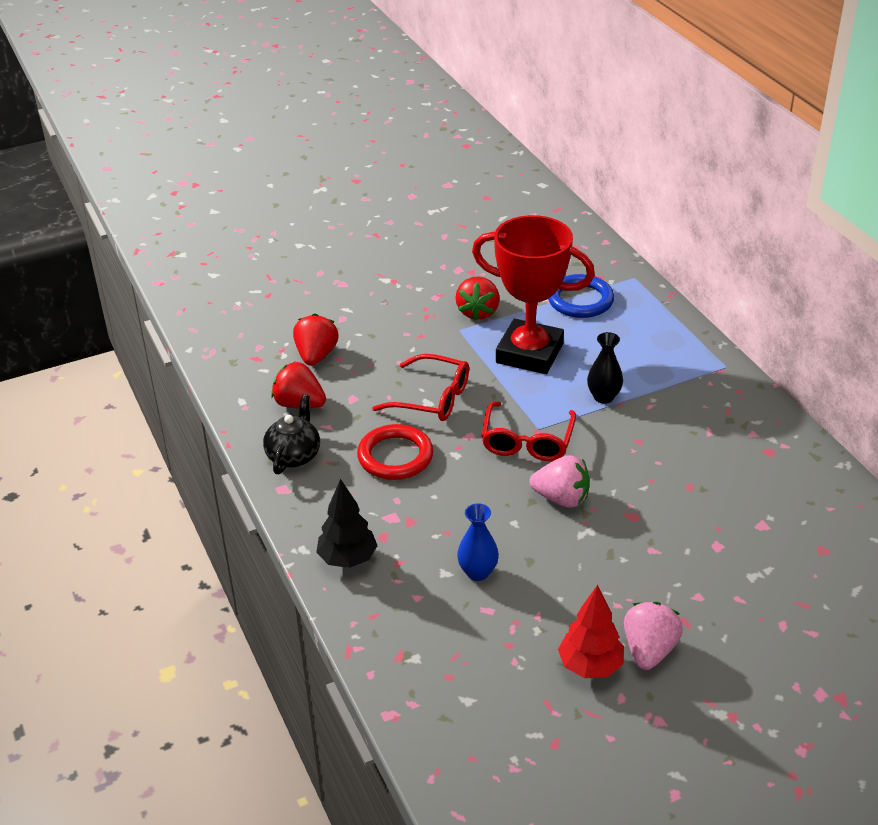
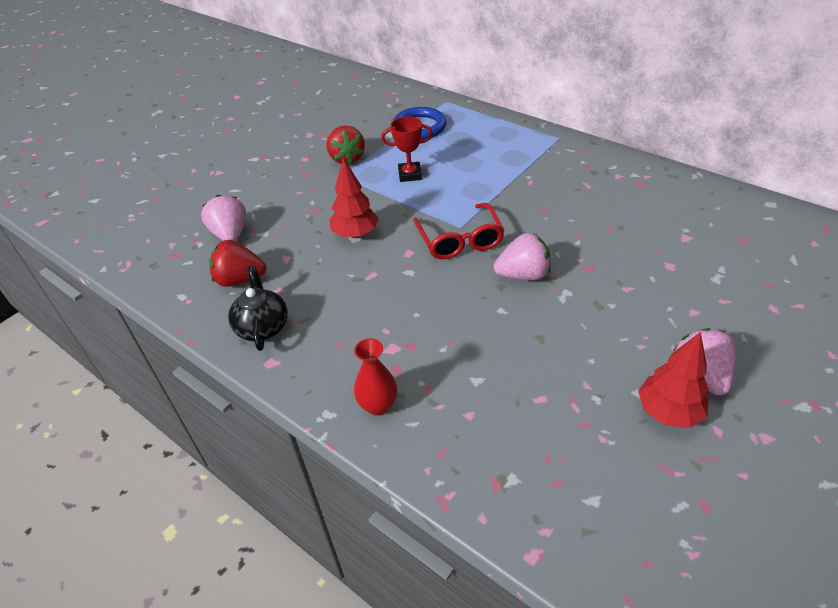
camera: 25 degrees left, 5 degrees up
red strawberry [293,314,339,366] -> pink strawberry [201,195,246,241]
black tree [316,479,378,568] -> red vase [354,338,397,416]
red ring [357,424,433,480] -> none
red glasses [372,354,469,421] -> red tree [330,158,378,238]
blue vase [457,503,499,581] -> none
red trophy [472,215,595,374] -> red trophy [381,116,433,182], size x0.47
black vase [587,332,623,404] -> none

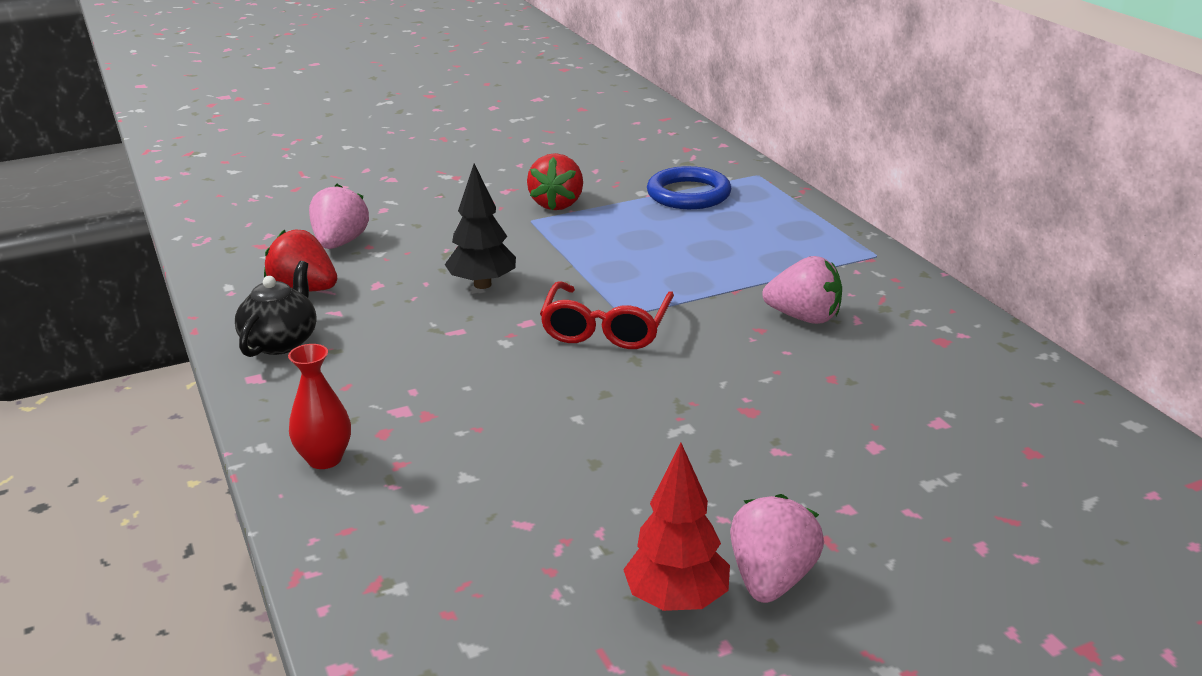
camera: 25 degrees right, 15 degrees down
red tree [330,158,378,238] -> black tree [445,163,516,289]
red trophy [381,116,433,182] -> none
pink strawberry [494,233,551,280] -> pink strawberry moved to [762,256,842,324]

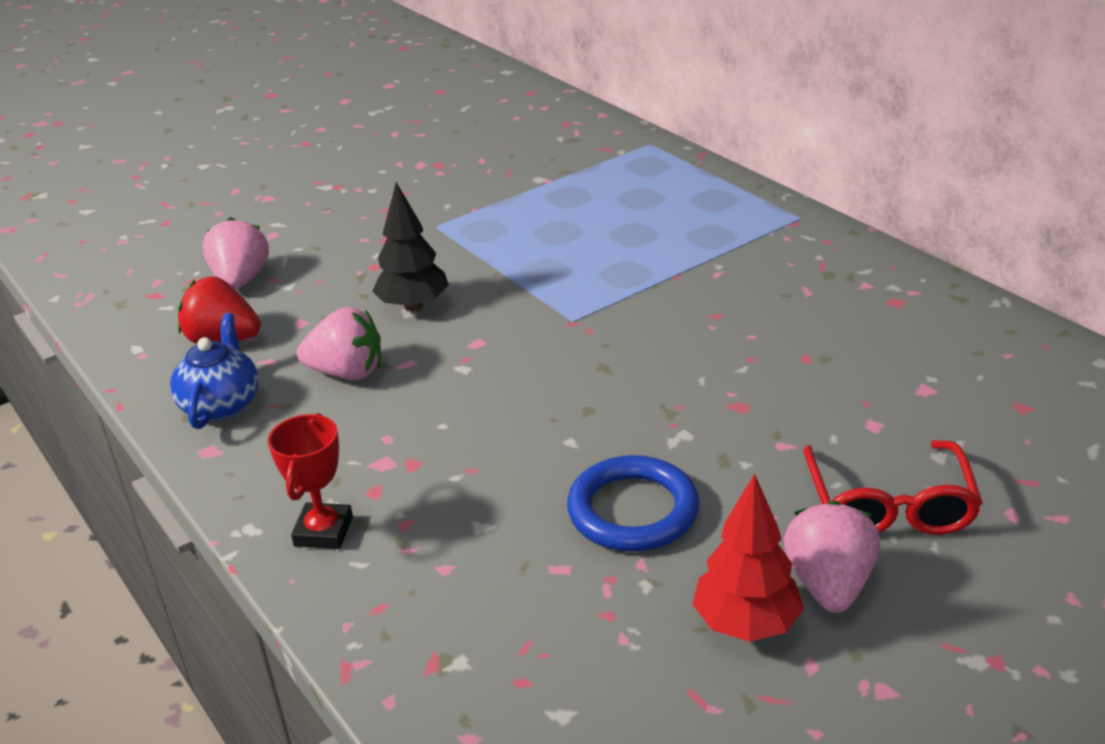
camera: 10 degrees left, 5 degrees up
black teapot [235,261,317,357] -> blue teapot [170,313,259,429]
red vase [288,344,351,469] -> red trophy [268,413,353,549]
red strawberry [527,153,583,210] -> none
red glasses [540,281,674,349] -> red glasses moved to [803,440,983,535]
blue ring [647,166,731,209] -> blue ring moved to [567,455,700,552]
pink strawberry [762,256,842,324] -> pink strawberry moved to [297,307,381,380]

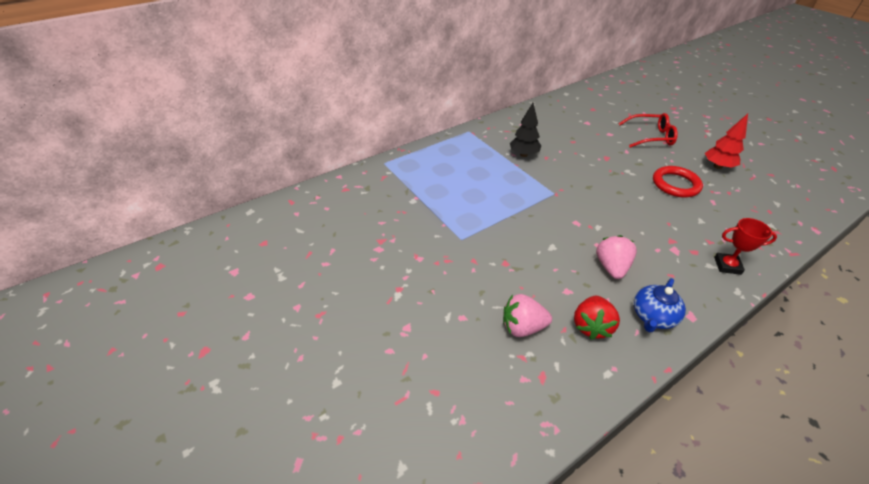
camera: 90 degrees left, 10 degrees up
blue teapot [170,313,259,429] -> blue teapot turned 60 degrees counterclockwise [634,278,686,332]
black tree [372,182,449,312] -> black tree moved to [510,103,541,157]
blue ring [567,455,700,552] -> red ring [653,166,703,197]
pink strawberry [784,501,880,613] -> none

